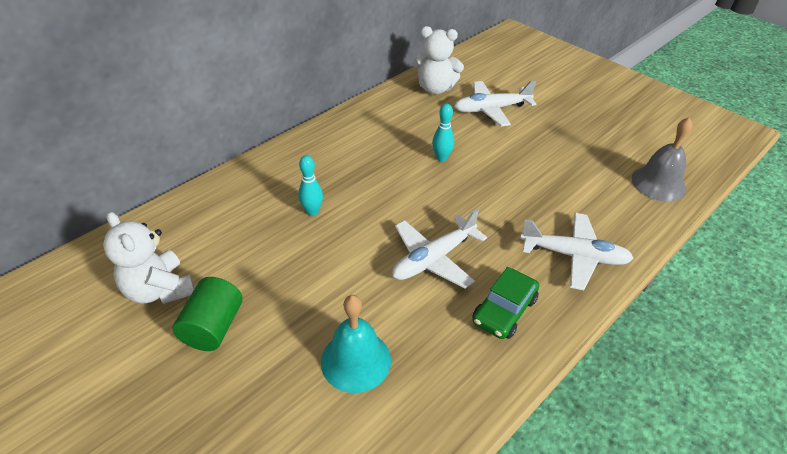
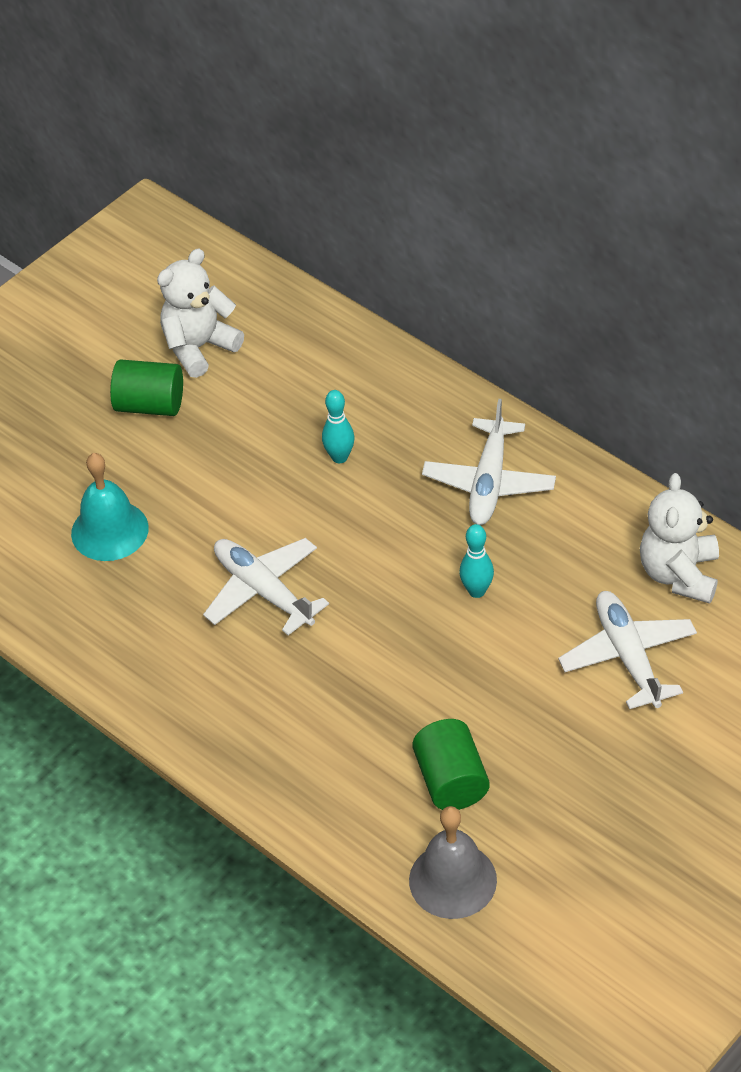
camera: 90 degrees right, 5 degrees up
green car [472,267,539,339] -> none
white plane [520,213,634,290] -> white plane moved to [422,399,556,525]
none -> green cylinder [412,719,490,810]

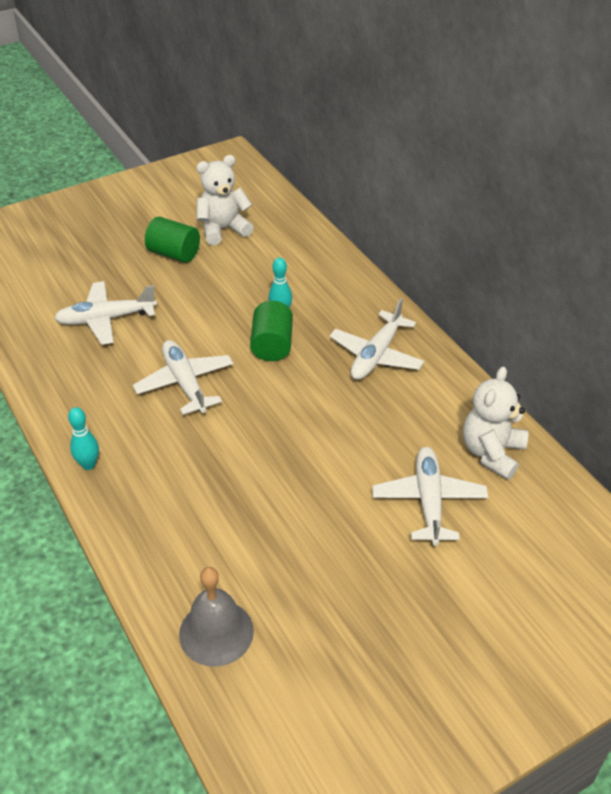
camera: 15 degrees right, 5 degrees down
turquoise bell [71,453,149,561] -> white plane [54,281,157,345]
green cylinder [412,719,490,810] -> green cylinder moved to [250,301,293,361]
turquoise bowling pin [459,524,494,598] -> turquoise bowling pin moved to [68,407,99,470]

